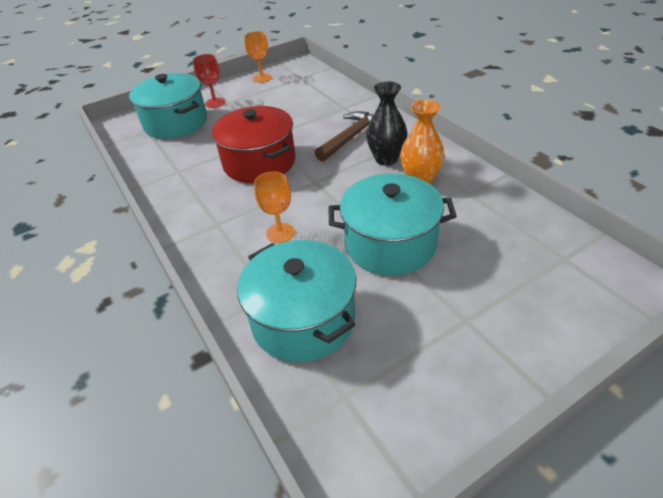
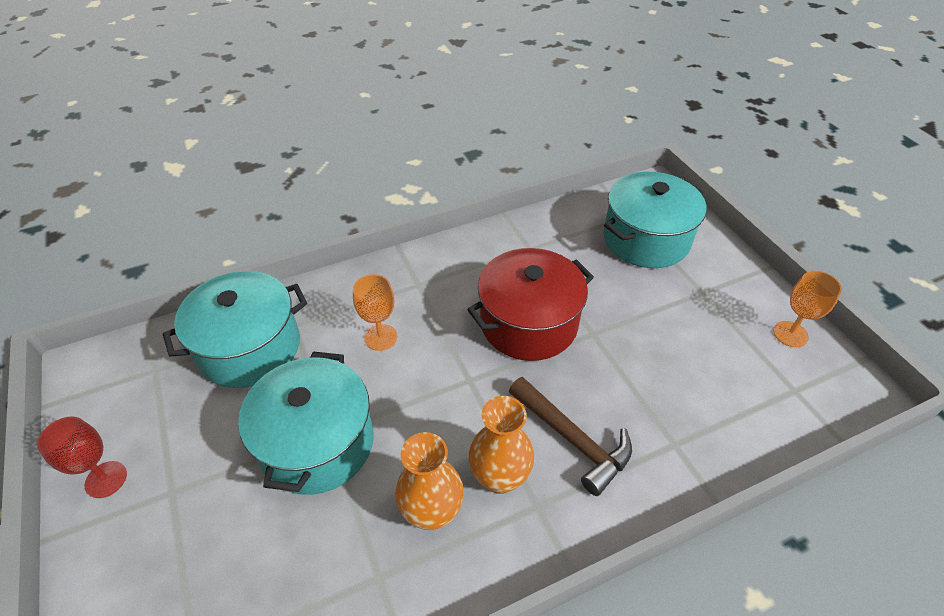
camera: 95 degrees right, 5 degrees up
red goblet [193,54,225,108] -> red goblet moved to [37,417,127,498]
black vase [366,81,407,166] -> orange vase [469,396,534,494]

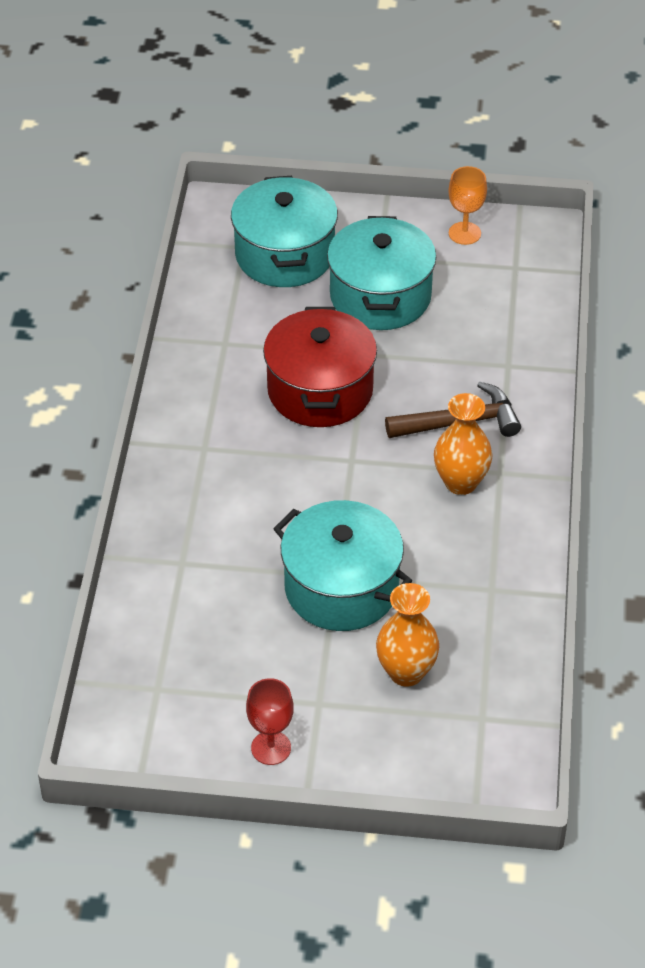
camera: 60 degrees left, 0 degrees up
turquoise pot [163,271,307,388] -> turquoise pot moved to [327,216,436,330]
orange goblet [353,274,397,351] -> none
orange vase [395,432,464,530] -> orange vase moved to [376,583,439,687]

